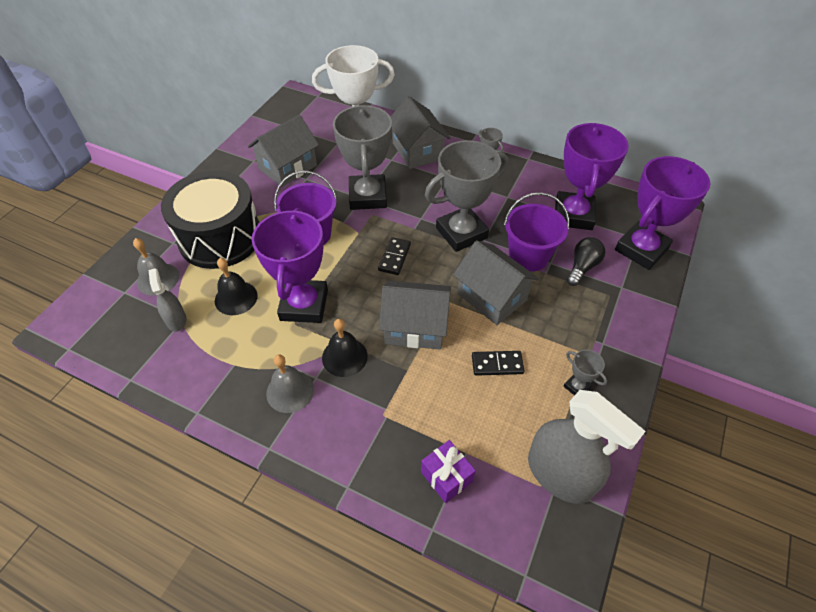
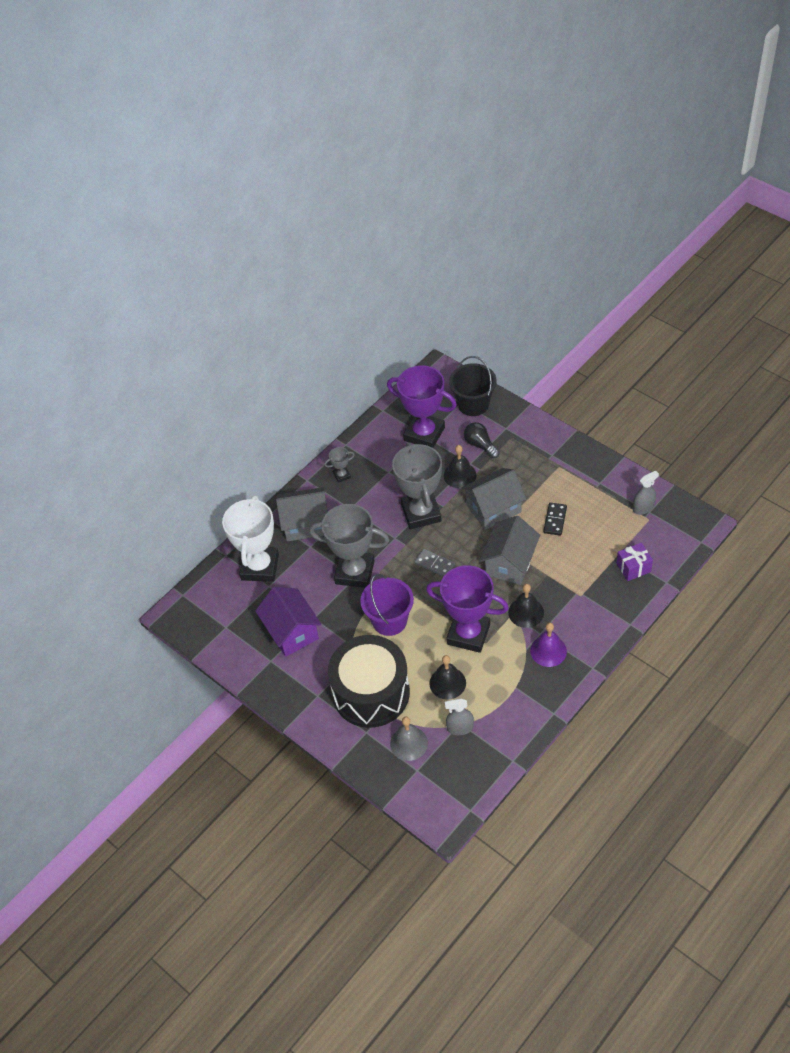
camera: 70 degrees left, 0 degrees up
grey house [248,115,319,187] -> purple house [255,587,322,657]
grey bell [266,354,314,413] -> purple bell [530,623,567,667]
black domino [378,237,411,275] -> grey domino [415,549,455,577]
purple bucket [504,192,570,272] -> black bell [444,445,476,488]
grey spray bottle [528,390,646,504] -> grey spray bottle [633,471,659,515], size x0.51
grey trophy [563,349,607,396] -> none
purple trophy [615,156,711,270] -> black bucket [449,356,497,416]

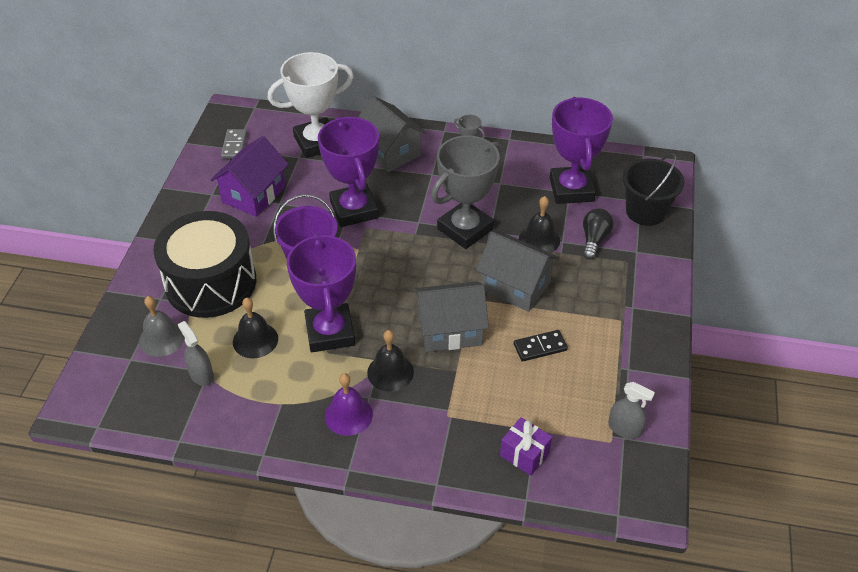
camera: 55 degrees right, 5 degrees down
grey trophy [309,504,389,588] -> purple trophy [318,117,379,227]
grey domino [415,549,455,577] -> grey domino moved to [221,129,247,159]

